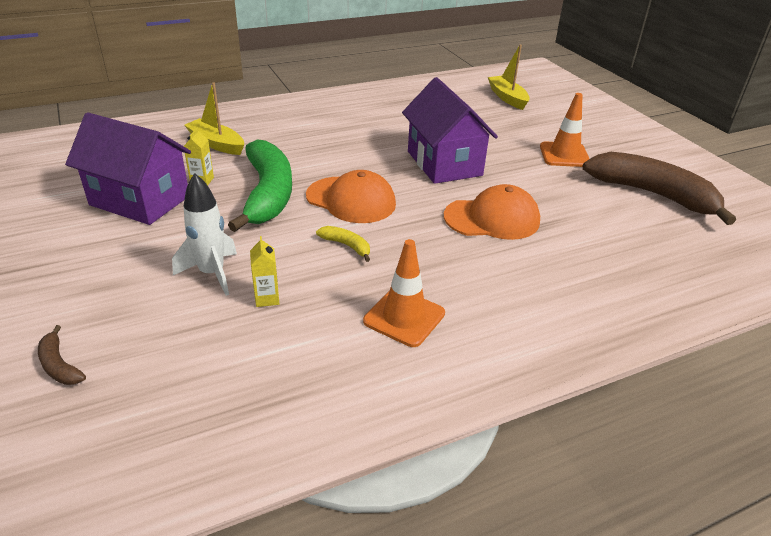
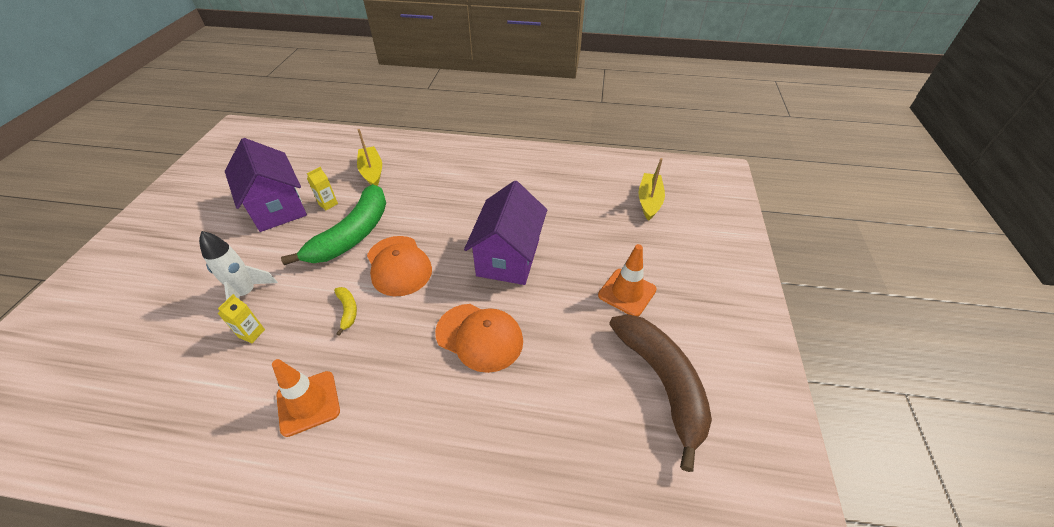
camera: 35 degrees right, 10 degrees up
brown banana [38,325,86,385] -> none

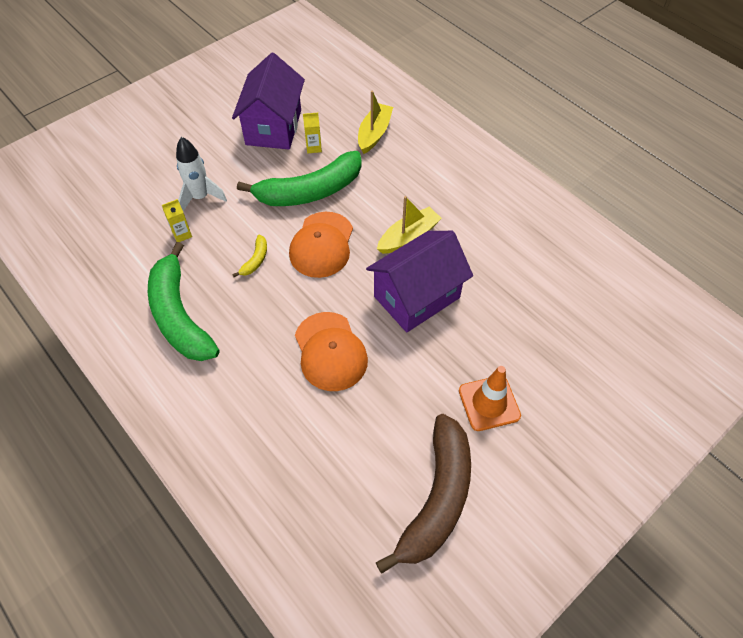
camera: 40 degrees right, 10 degrees up
orange traffic cone [272,359,340,437] -> green banana [148,242,219,361]
yellow boat [638,158,665,221] -> yellow boat moved to [377,196,442,254]

